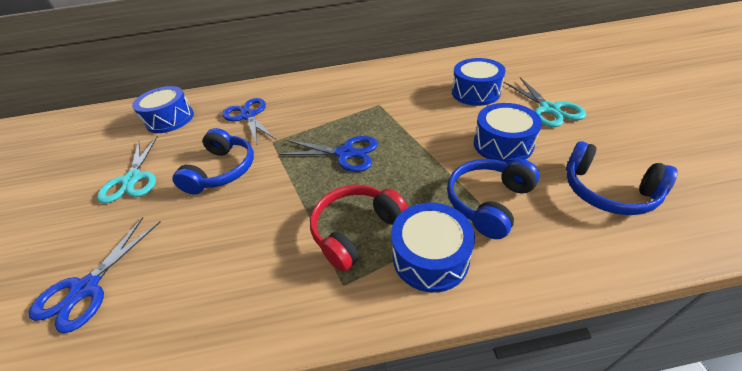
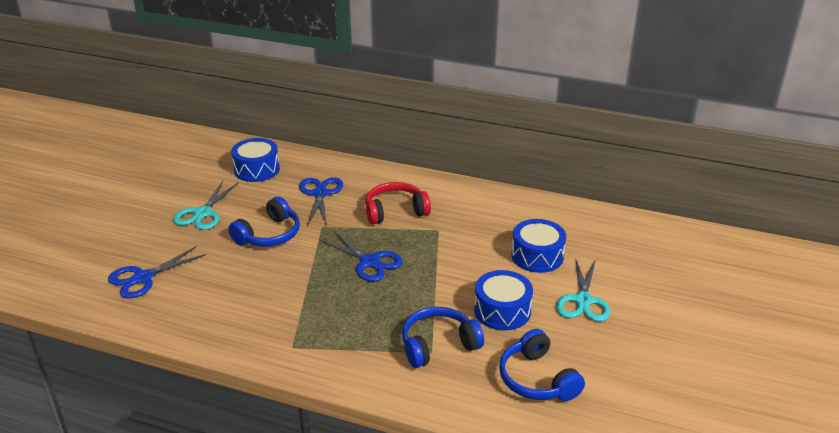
camera: 25 degrees right, 10 degrees down
red headphones [310,185,408,272] -> red headphones moved to [365,182,431,225]
blue drum [391,203,475,293] -> none

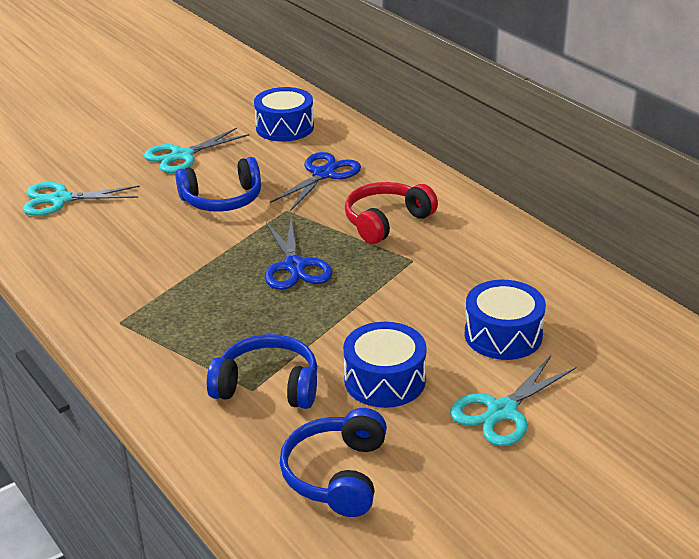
camera: 35 degrees right, 0 degrees up
blue scissors [108,246,206,299] -> turquoise scissors [22,182,140,216]
red headphones [365,182,431,225] -> red headphones turned 60 degrees counterclockwise [345,182,438,244]

